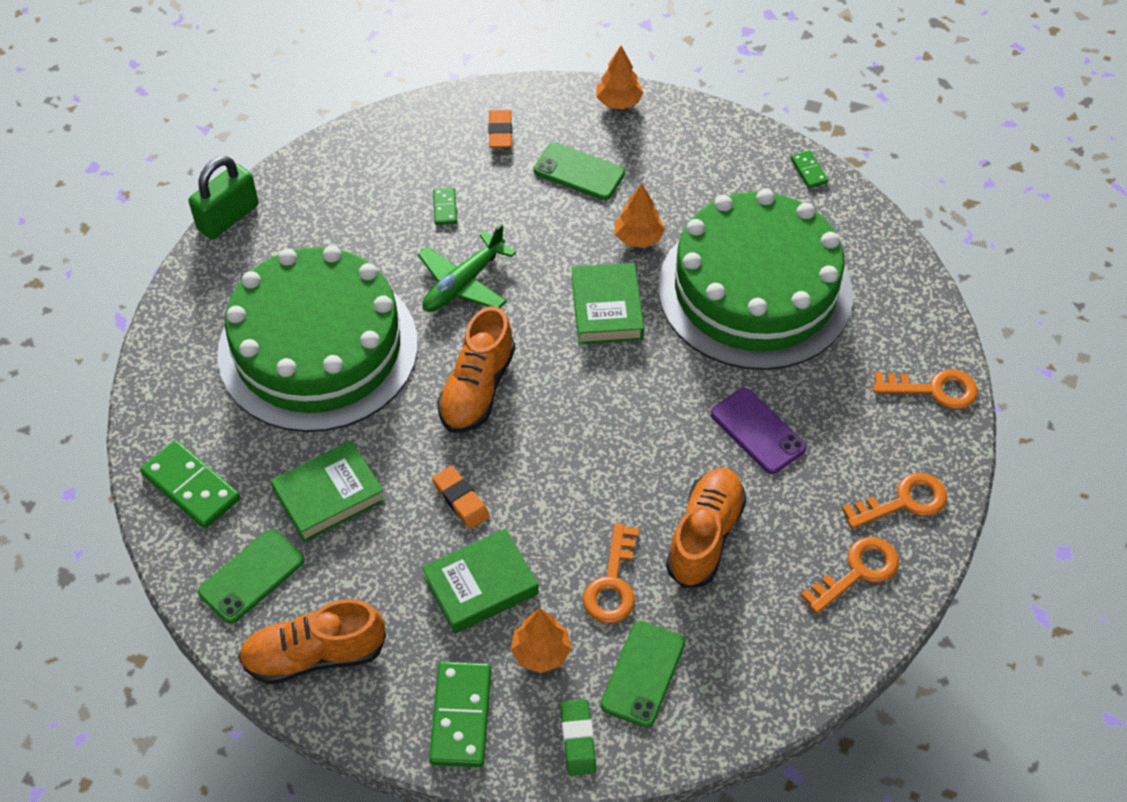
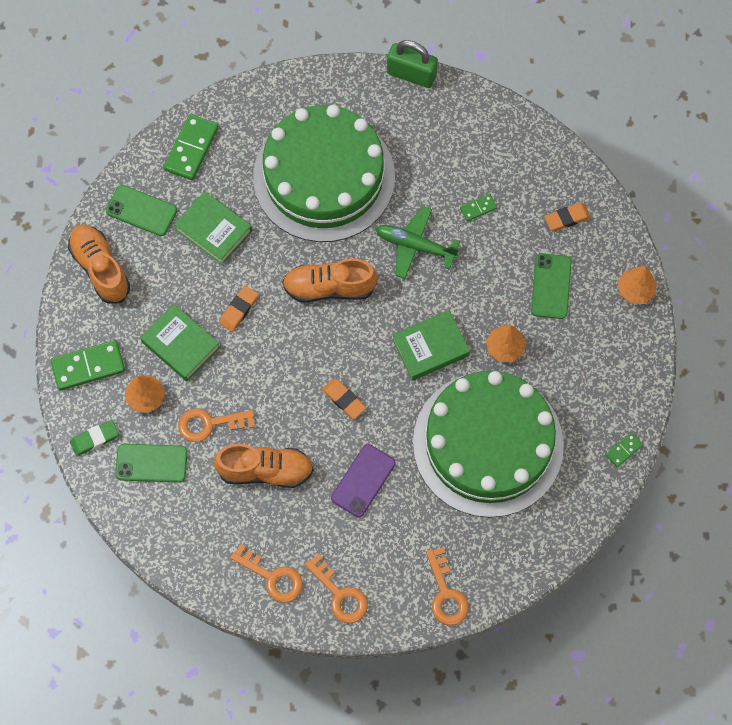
camera: 70 degrees right, 15 degrees up
none -> orange eraser [322,378,366,419]

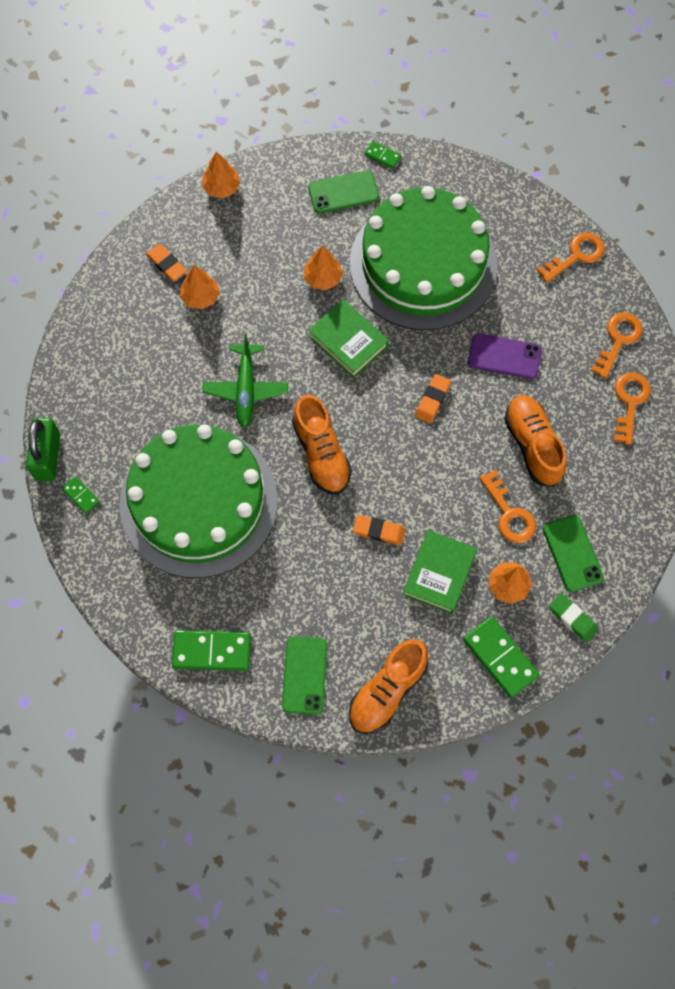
camera: 110 degrees left, 0 degrees up
green book [174,191,252,265] -> none
green domino [460,194,497,221] -> green domino moved to [62,476,100,514]
green phone [531,253,572,319] -> green phone moved to [308,171,379,213]
none -> orange tree [180,265,220,310]

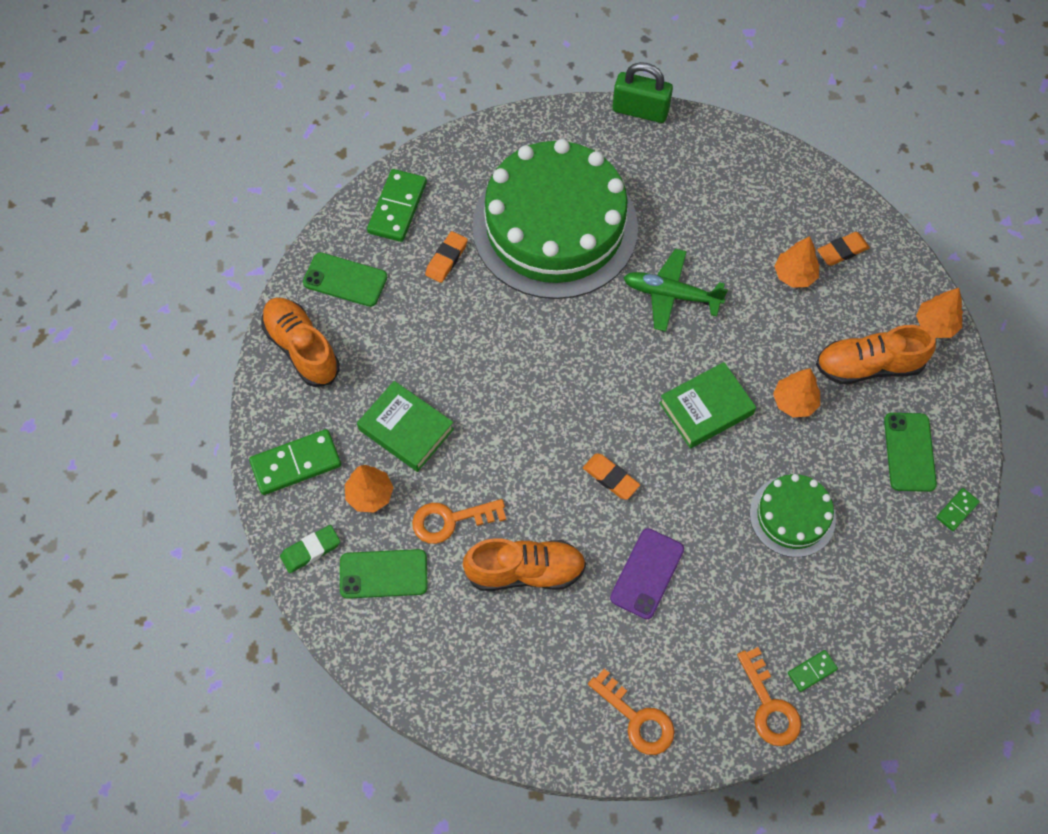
camera: 105 degrees right, 5 degrees down
green domino [62,476,100,514] -> green domino moved to [788,650,838,692]
orange shoe [292,394,352,495] -> orange shoe moved to [816,325,936,385]
green cake [350,186,497,331] -> green cake [750,474,836,557], size x0.47
orange eraser [353,515,406,545] -> orange eraser moved to [425,231,468,283]
orange key [613,372,651,445] -> none

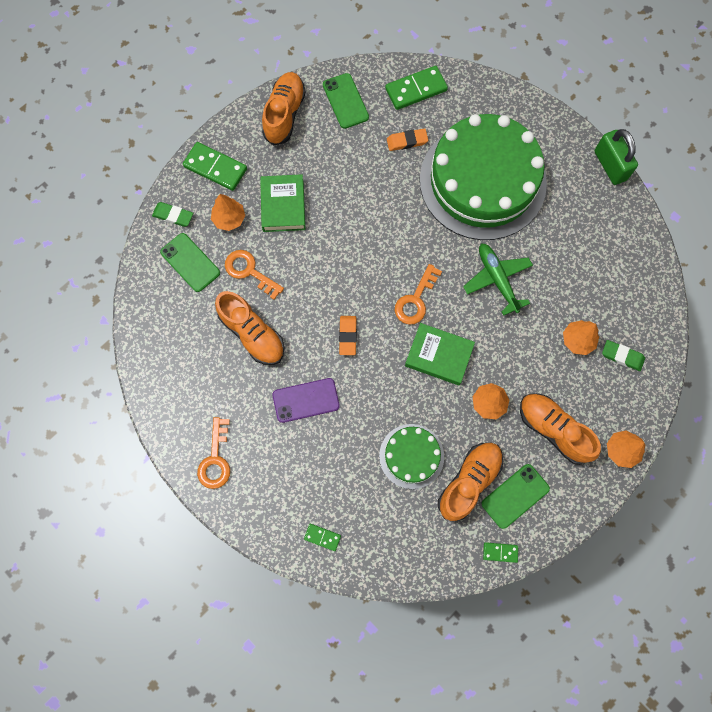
camera: 50 degrees right, 10 degrees up
orange key [737,647,801,746] -> orange key moved to [395,264,442,324]
orange eraser [817,232,870,266] -> green eraser [602,340,645,371]
none -> orange shoe [438,443,503,521]

